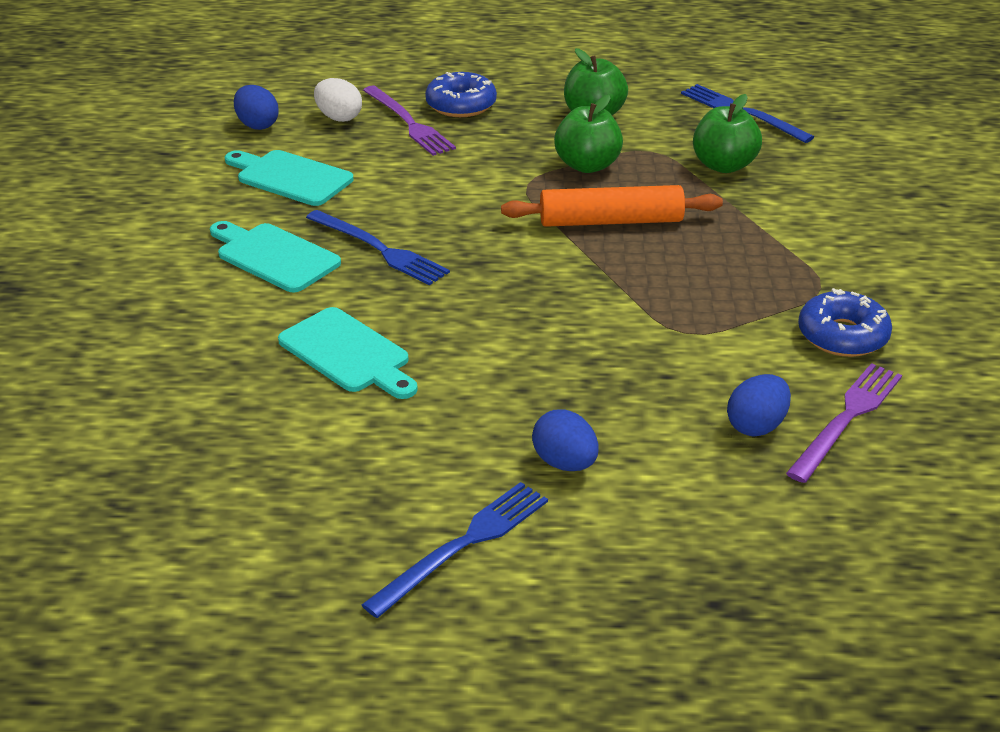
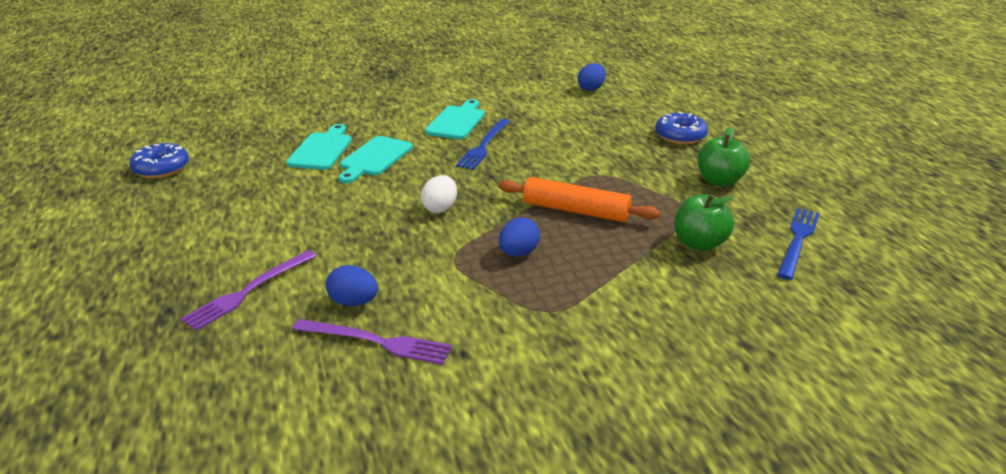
camera: 70 degrees right, 5 degrees down
turquoise cutting board [225,150,353,206] -> turquoise cutting board moved to [286,124,352,170]
white egg [314,78,362,122] -> white egg moved to [421,175,457,213]
blue fork [362,482,548,618] -> none
purple fork [363,86,456,156] -> purple fork moved to [181,250,316,331]
orange rolling pin [501,185,723,227] -> orange rolling pin turned 45 degrees counterclockwise [498,177,660,222]
blue egg [532,409,599,471] -> blue egg moved to [499,217,540,257]
green apple [554,95,623,173] -> none
blue donut [798,288,892,357] -> blue donut moved to [129,143,189,178]

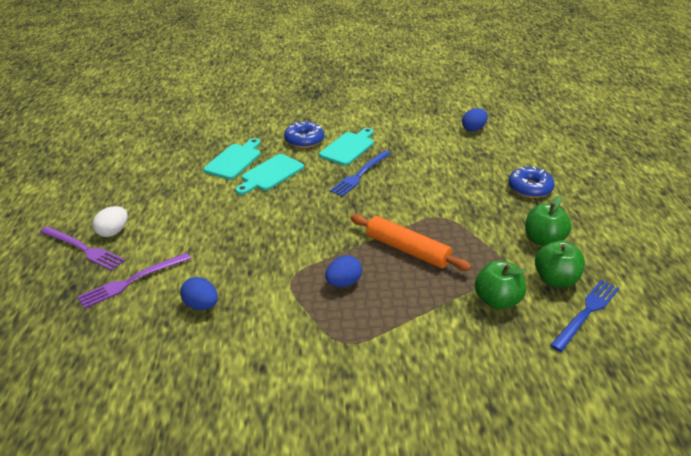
camera: 15 degrees right, 5 degrees up
blue donut [129,143,189,178] -> blue donut moved to [284,122,324,148]
purple fork [292,319,452,365] -> purple fork moved to [40,226,125,271]
white egg [421,175,457,213] -> white egg moved to [92,206,128,237]
none -> green apple [535,241,585,287]

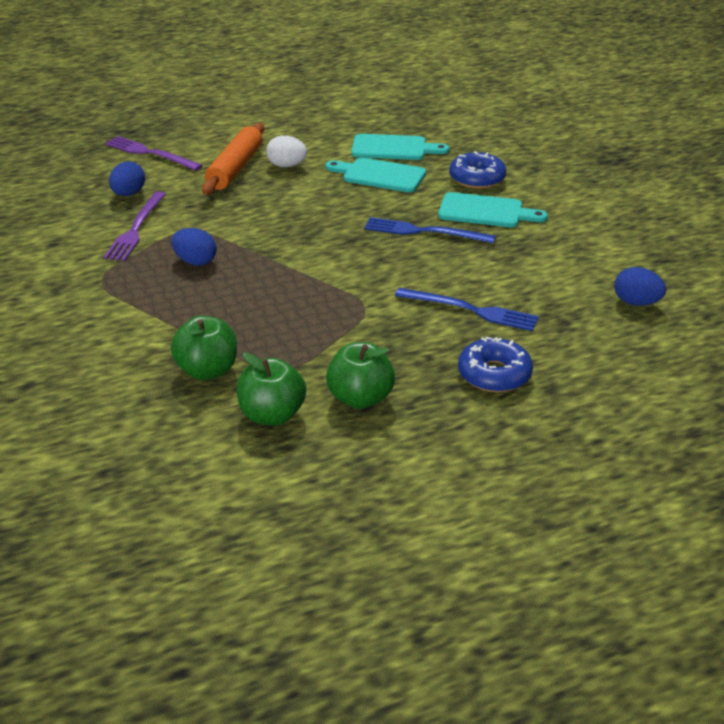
camera: 70 degrees right, 0 degrees up
purple fork [40,226,125,271] -> purple fork moved to [104,192,166,261]
white egg [92,206,128,237] -> white egg moved to [266,136,307,167]
orange rolling pin [351,214,472,271] -> orange rolling pin moved to [202,123,264,195]
blue fork [550,280,619,352] -> blue fork moved to [395,288,539,331]

